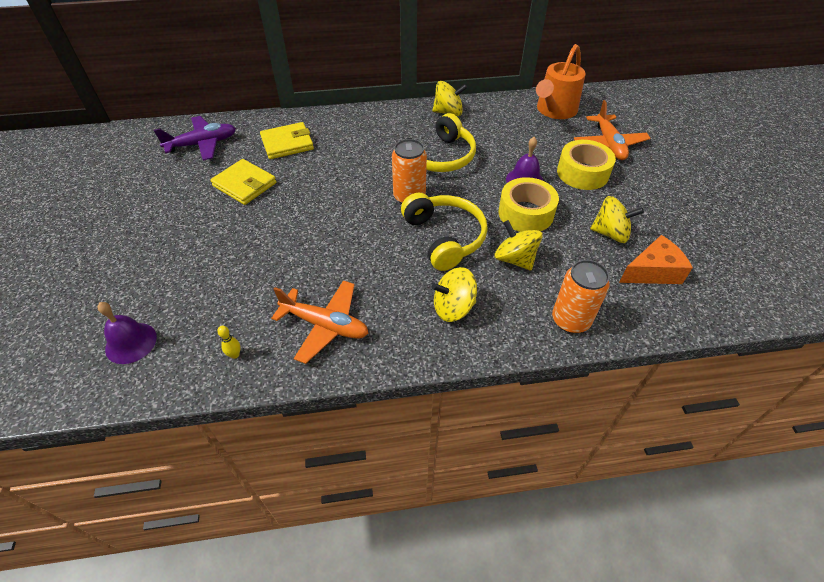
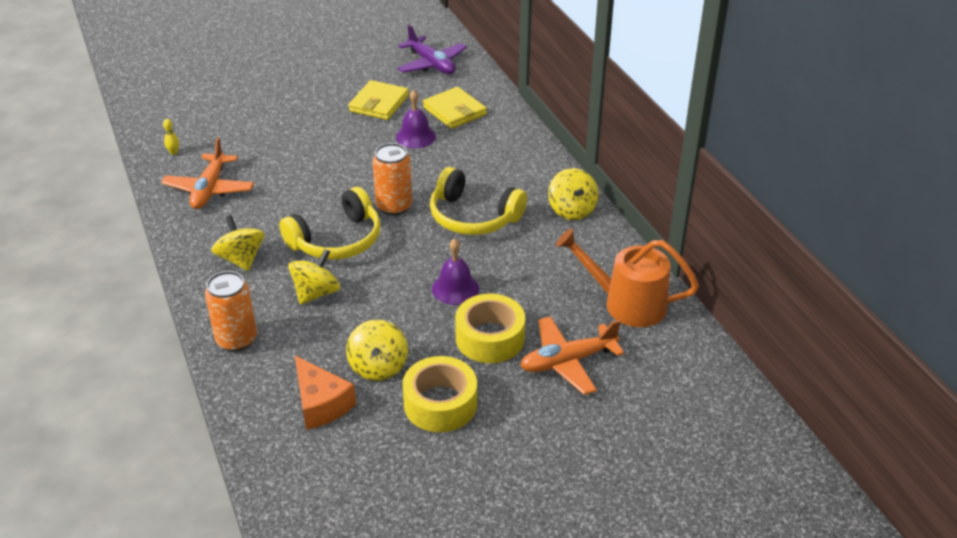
camera: 75 degrees right, 10 degrees down
purple bell [97,302,157,364] -> purple bell moved to [396,90,436,148]
yellow tape [498,177,559,232] -> yellow tape moved to [402,356,477,432]

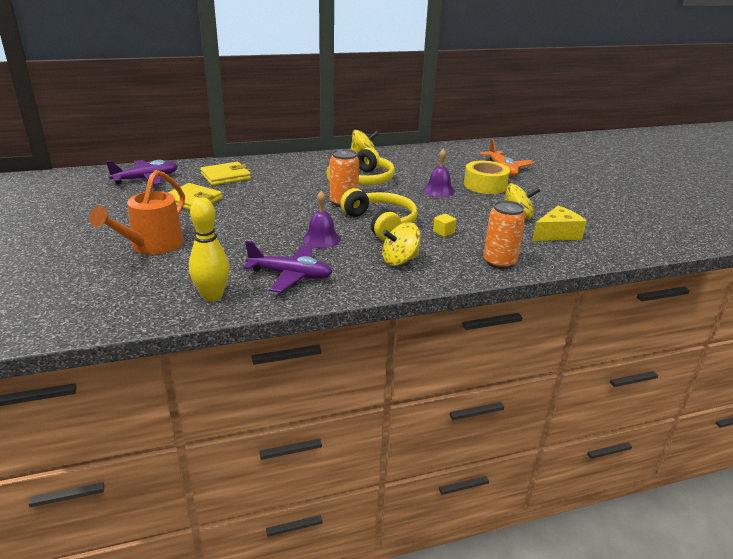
camera: 85 degrees left, 10 degrees down
orange plane [161,137,254,209] -> purple plane [243,241,332,293]
yellow bowling pin [163,119,179,155] -> yellow bowling pin [189,197,229,302], size x2.41
yellow spinning top [288,249,340,305] -> yellow cube [433,214,456,237]
orange cheese [295,356,356,430] -> yellow cheese [532,206,587,241]
purple bell [396,90,436,148] -> purple bell moved to [303,191,341,248]
yellow tape [402,356,477,432] -> none
orange watering can [556,228,699,327] -> orange watering can moved to [89,170,185,255]

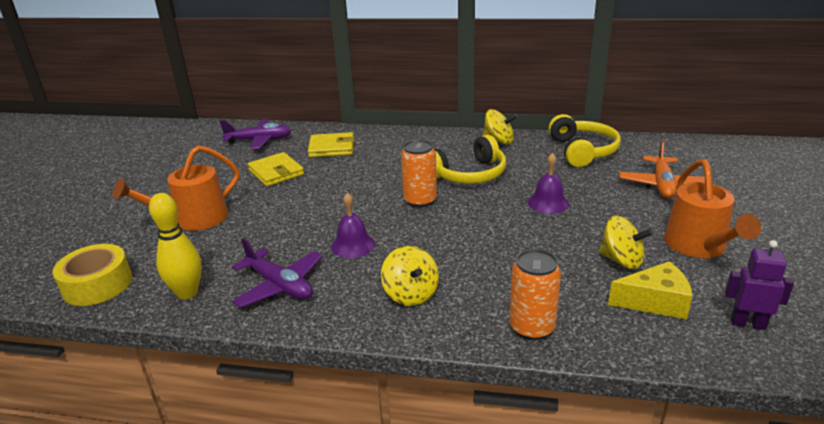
camera: 30 degrees right, 0 degrees up
yellow headphones [341,188,417,240] -> yellow headphones moved to [548,114,621,167]
yellow spinning top [382,222,421,266] -> yellow spinning top turned 120 degrees counterclockwise [381,246,439,306]
yellow cube [433,214,456,237] -> none
yellow tape [464,161,510,194] -> yellow tape moved to [53,244,132,306]
none -> orange watering can [664,159,761,258]
none -> purple robot [725,240,794,330]

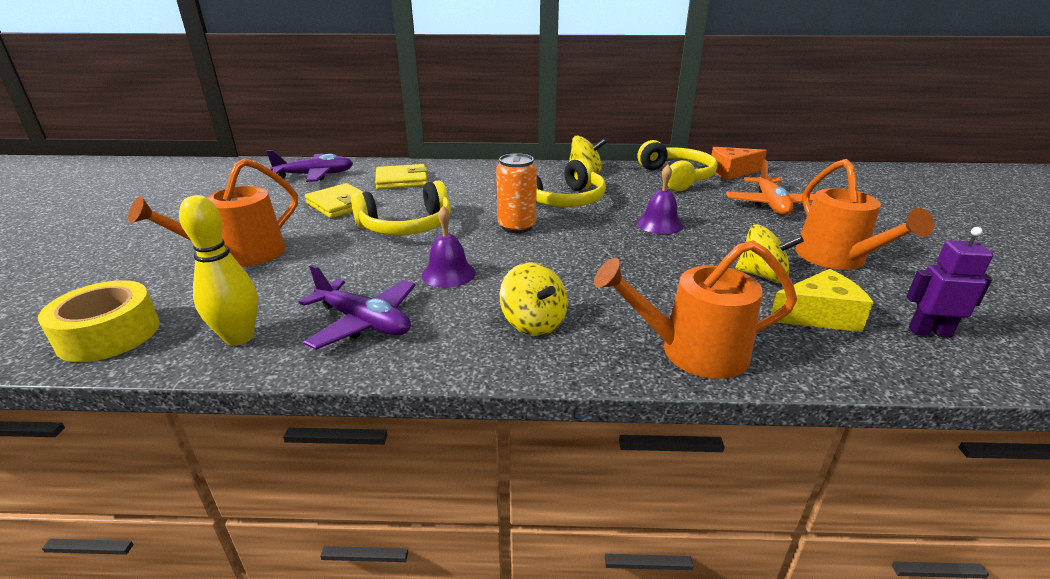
camera: 10 degrees left, 0 degrees up
orange can [509,249,561,340] -> orange watering can [594,240,797,379]
none -> yellow headphones [351,180,451,235]
none -> orange cheese [712,147,767,180]

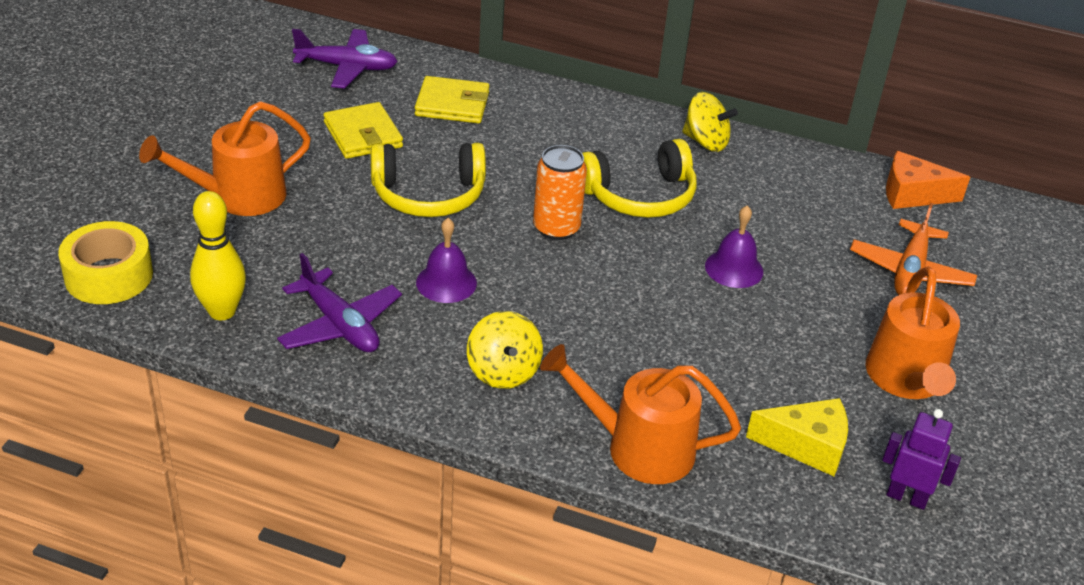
camera: 15 degrees right, 10 degrees up
yellow headphones [638,140,718,191] -> none
yellow spinning top [735,224,804,283] -> none

